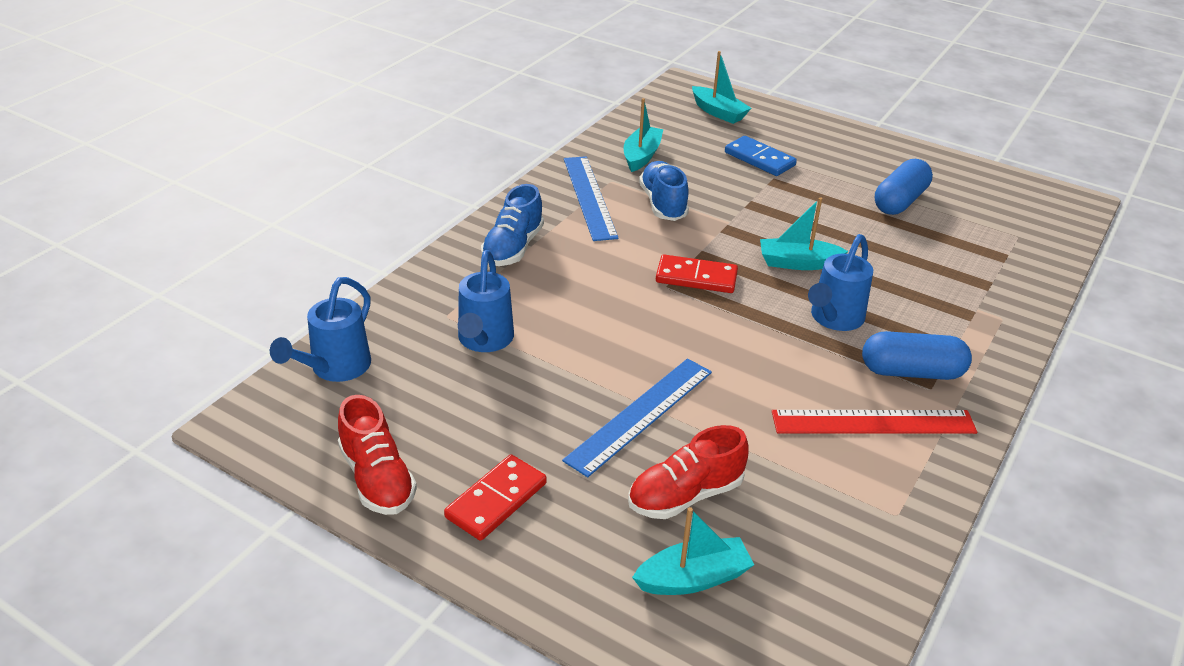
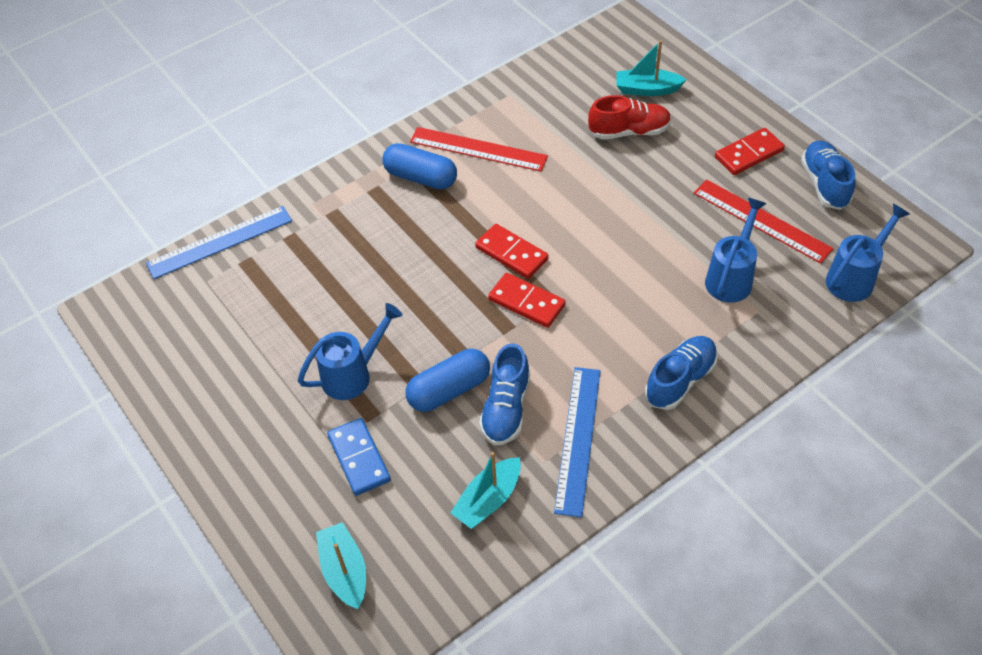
camera: 155 degrees left, 15 degrees up
red shoe [338,395,417,515] -> blue shoe [801,141,855,210]
blue ruler [562,358,712,477] -> blue ruler moved to [146,206,292,279]
turquoise boat [760,197,848,270] -> none
blue watering can [808,234,873,331] -> blue watering can moved to [298,303,403,400]
blue capsule [875,159,933,215] -> blue capsule moved to [405,349,490,412]
none -> red domino [475,224,549,279]
none -> red ruler [694,179,834,264]

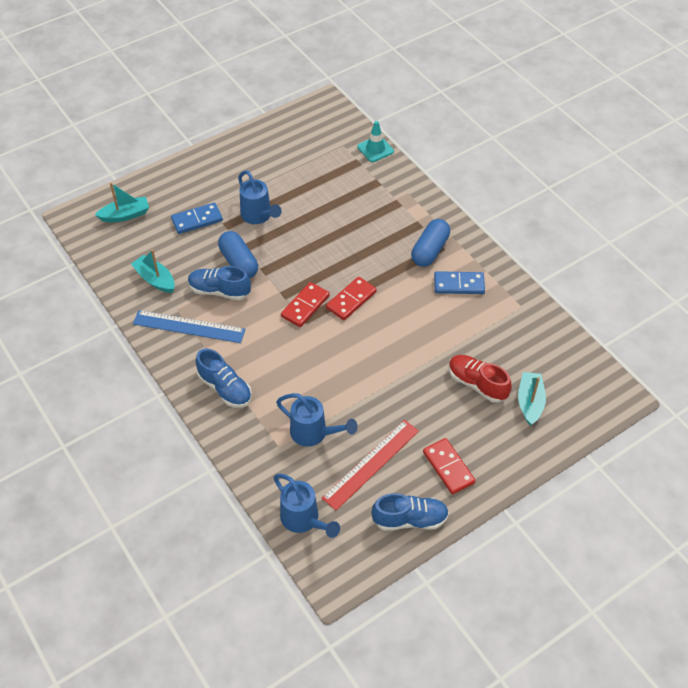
camera: 90 degrees right, 0 degrees up
blue ruler [146,206,292,279] -> turquoise traffic cone [357,121,394,162]
red ruler [410,127,548,172] -> blue domino [434,271,485,294]
red shoe [588,95,671,140] -> red shoe turned 135 degrees clockwise [449,355,512,403]

